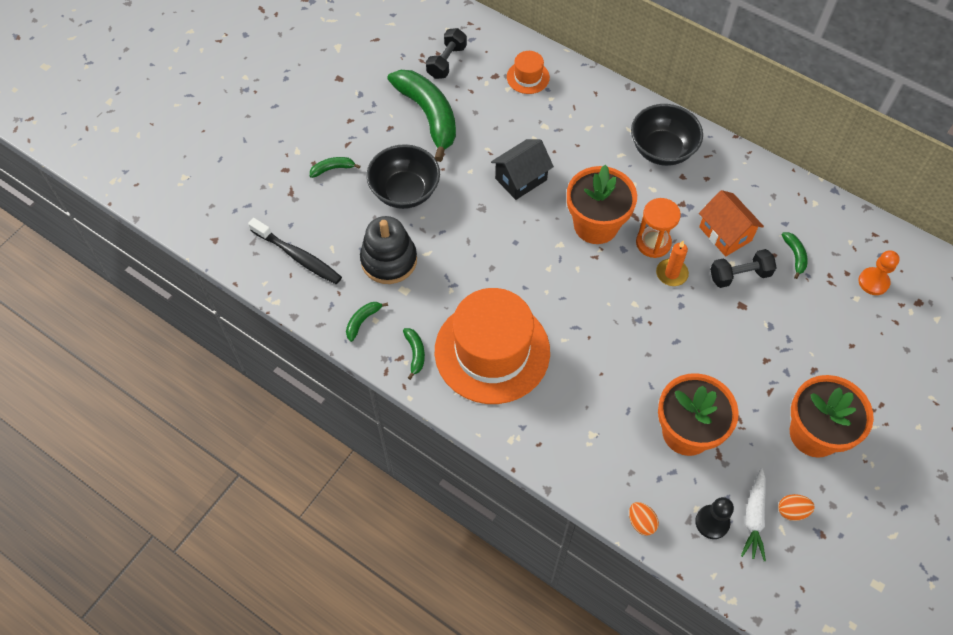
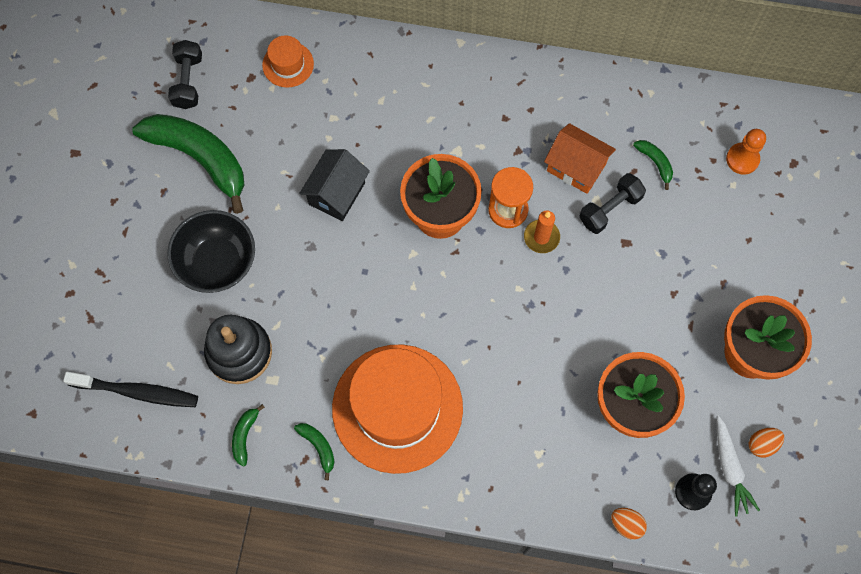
camera: 25 degrees left, 10 degrees up
green banana [310,157,360,178] -> none
black bowl [631,104,703,166] -> none

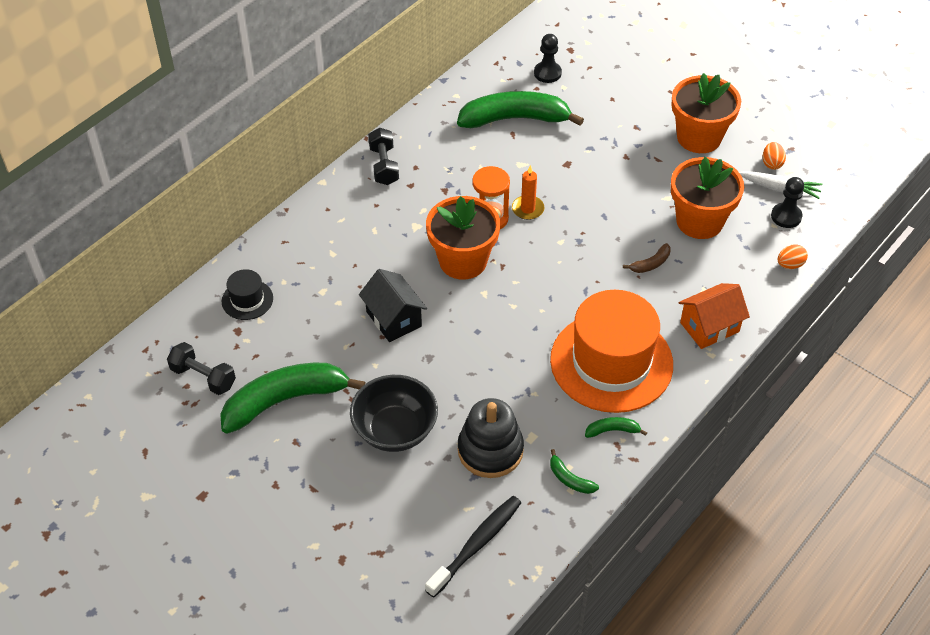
camera: 60 degrees left, 20 degrees down
orange hat [262,35,314,88] -> black hat [222,269,273,320]
orange house [544,123,616,194] -> orange house moved to [678,283,750,349]
black dumbbell [579,173,646,234] -> black dumbbell moved to [368,128,399,185]
green banana [633,140,673,190] -> green banana [457,91,584,128], size x2.41
orange pawn [726,129,766,175] -> black pawn [534,34,562,83]
none -> brown banana [623,243,671,273]

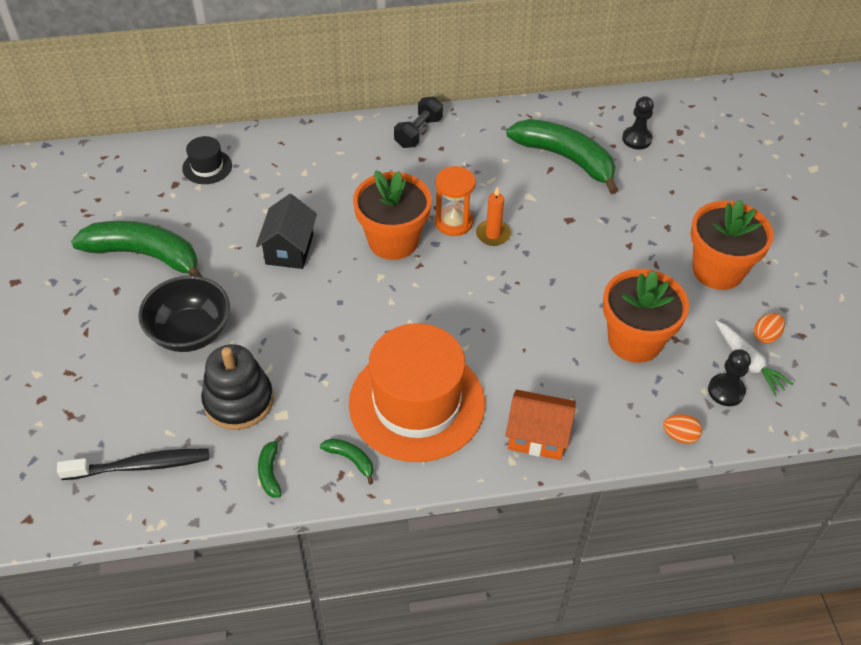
camera: 40 degrees right, 0 degrees up
black dumbbell [167,342,236,395] -> none
brown banana [623,243,671,273] -> none

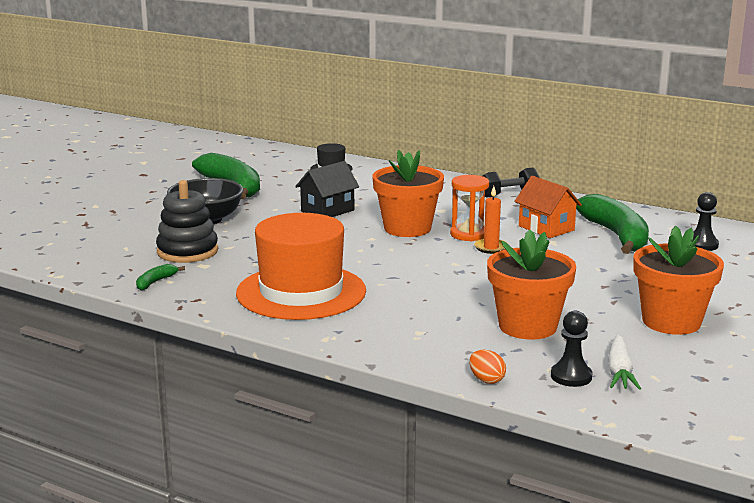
camera: 40 degrees right, 30 degrees down
black toothbrush [57,449,209,480] -> none
green banana [320,438,373,485] -> none
orange house [506,390,576,460] -> orange house moved to [514,176,582,238]
orange egg [754,313,785,344] -> none

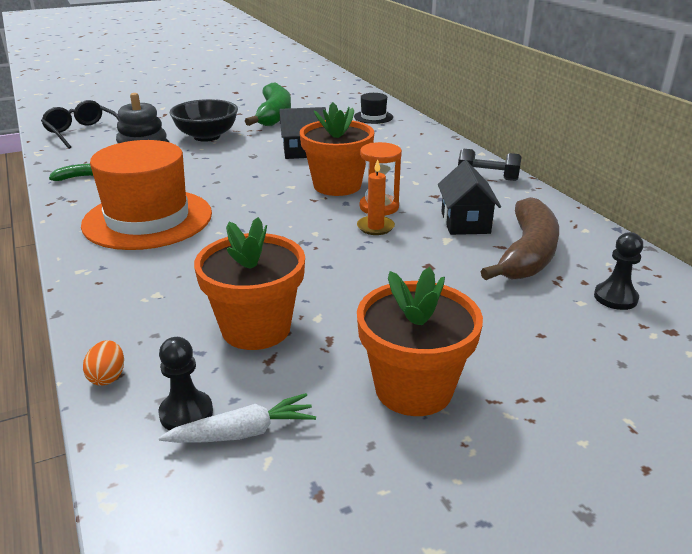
camera: 35 degrees right, 10 degrees up
orange house [514,176,582,238] -> black house [438,160,501,235]
green banana [576,194,649,254] -> brown banana [481,197,559,280]
white carrot [608,335,641,390] -> white carrot turned 150 degrees counterclockwise [158,393,316,443]
none -> black glasses [41,100,120,149]

